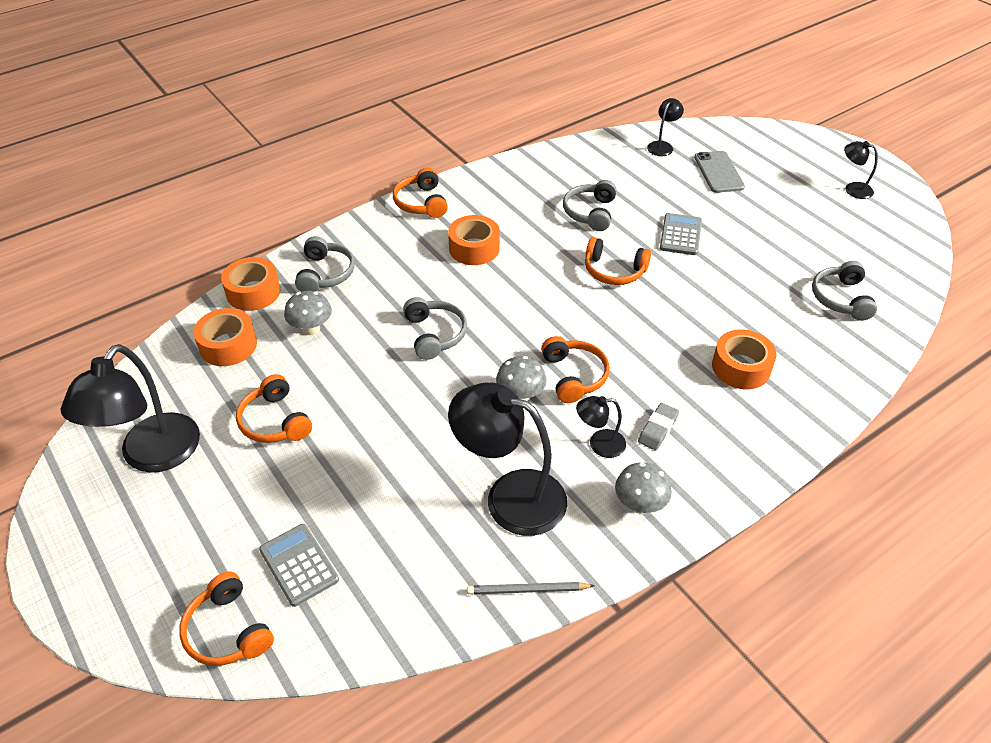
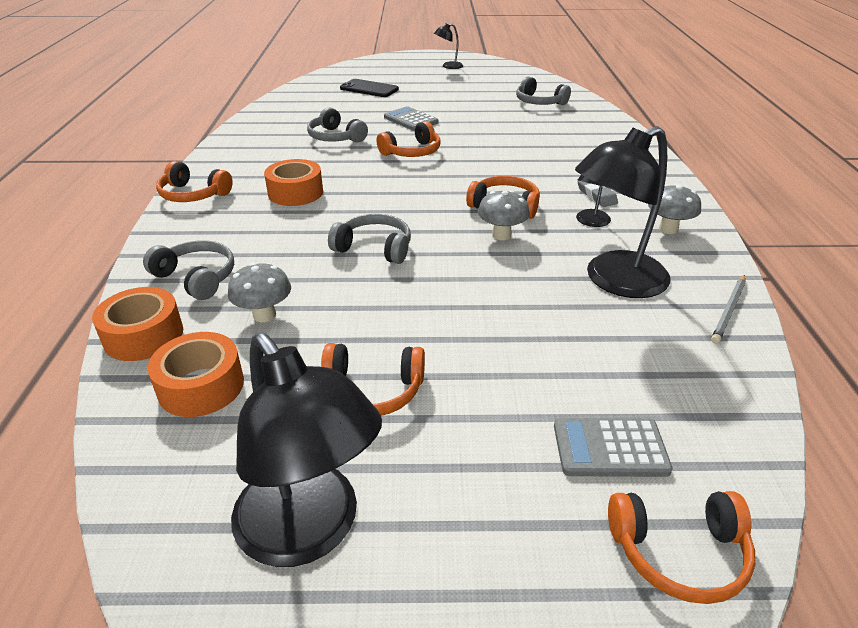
camera: 55 degrees left, 10 degrees down
black lamp [647,98,684,156] -> none
grey phone [694,151,745,193] -> black phone [340,79,399,97]
orange tape [712,329,777,389] -> none

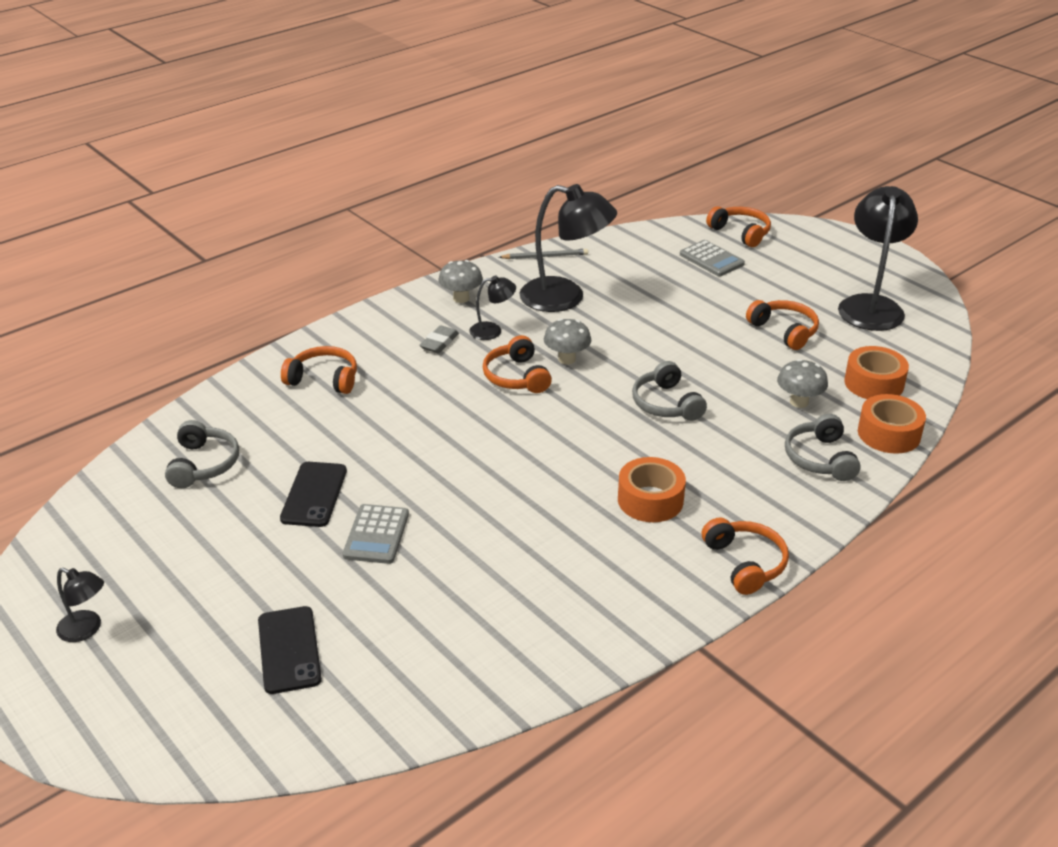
camera: 130 degrees left, 0 degrees up
grey headphones [307,107,368,143] -> none
orange headphones [376,121,441,157] -> orange headphones moved to [281,346,357,394]
none -> black phone [280,462,347,527]

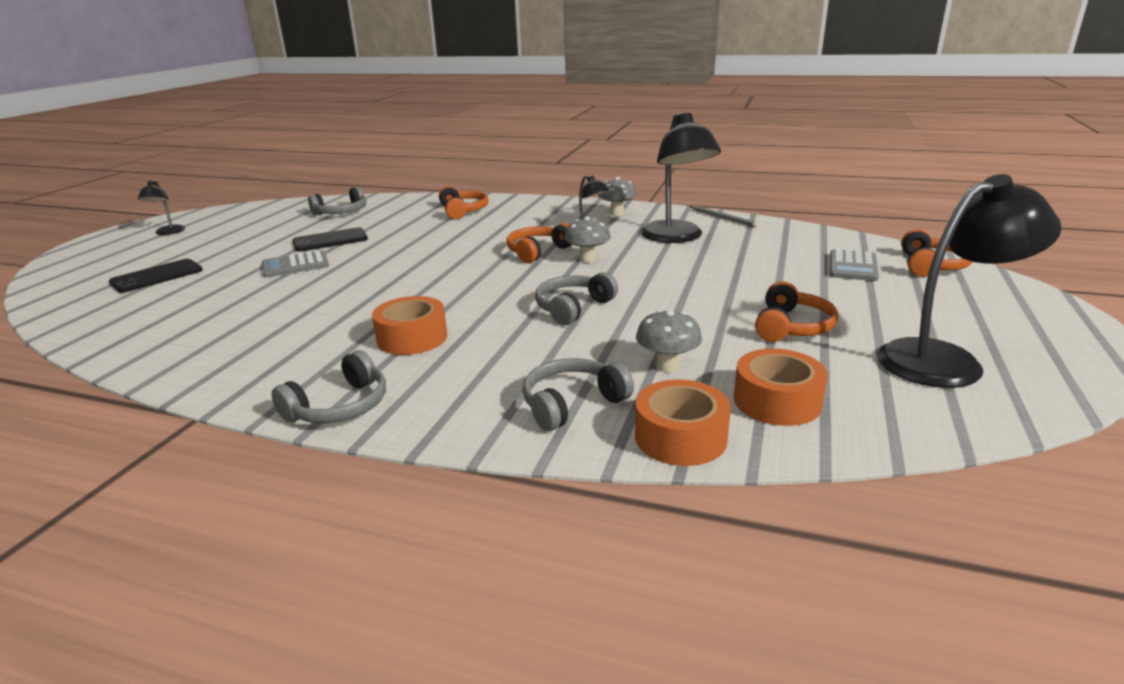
camera: 60 degrees right, 10 degrees down
grey eraser [419,325,459,353] -> none
orange headphones [702,517,789,595] -> grey headphones [271,350,386,423]

